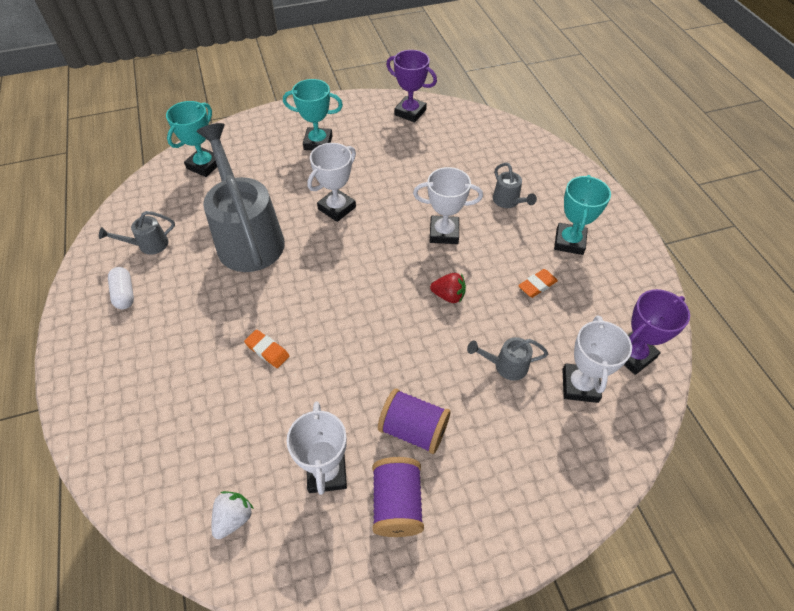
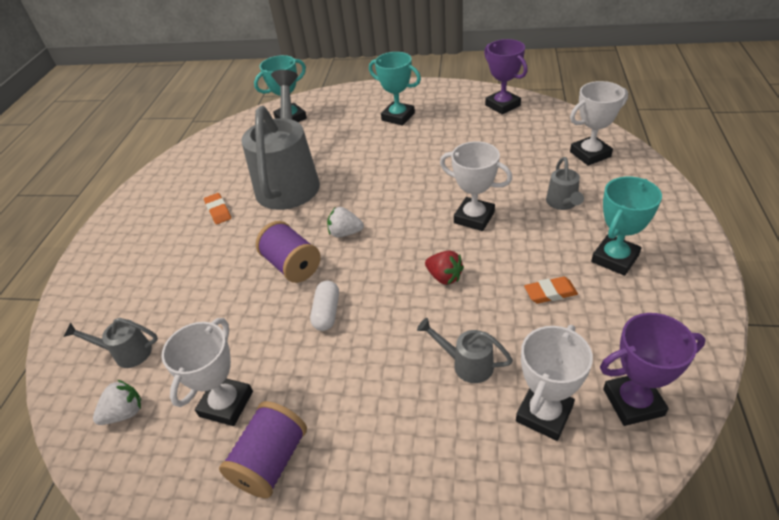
camera: 30 degrees right, 10 degrees down
grey watering can [99,211,175,255] -> grey watering can moved to [64,318,158,368]
white capsule [108,267,134,309] -> white capsule moved to [310,281,339,331]
orange eraser [244,330,290,368] -> orange eraser moved to [204,193,231,224]
white trophy [307,143,356,222] -> white trophy moved to [570,81,628,166]
purple spool [378,389,450,454] -> purple spool moved to [256,221,321,283]
none -> white strawberry [327,207,364,237]

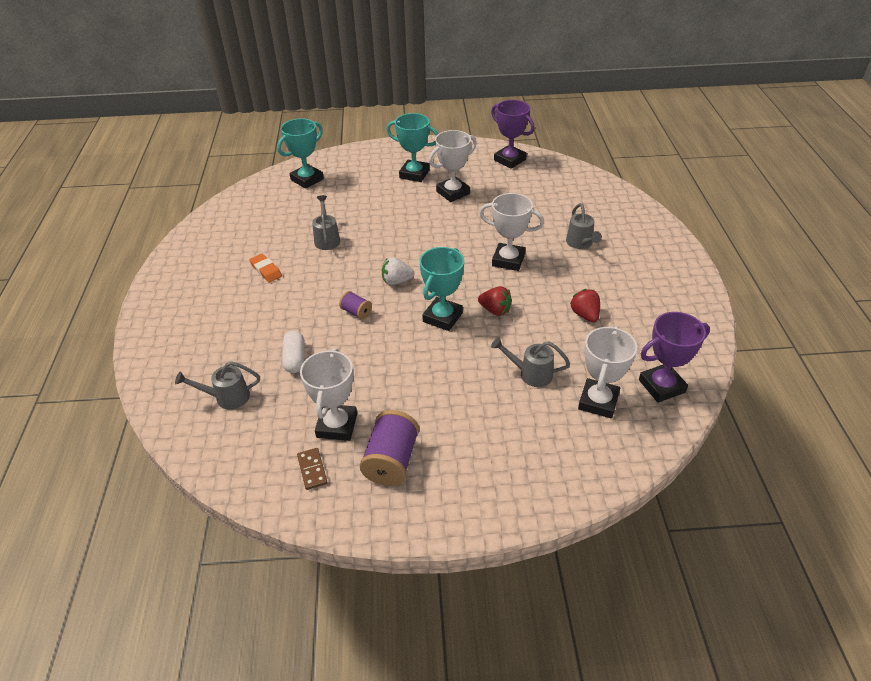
camera: 15 degrees left, 0 degrees up
white strawberry [93,380,141,425] -> none
grey watering can [241,70,320,210] -> grey watering can [312,195,340,250], size x0.42
purple spool [256,221,321,283] -> purple spool [339,291,372,320], size x0.54
white capsule [310,281,339,331] -> white capsule moved to [282,331,304,373]
orange eraser [524,277,578,304] -> red strawberry [570,289,600,322]
white trophy [570,81,628,166] -> white trophy moved to [429,130,477,202]
turquoise trophy [591,177,662,276] -> turquoise trophy moved to [419,247,464,331]
none -> brown domino [297,448,328,490]

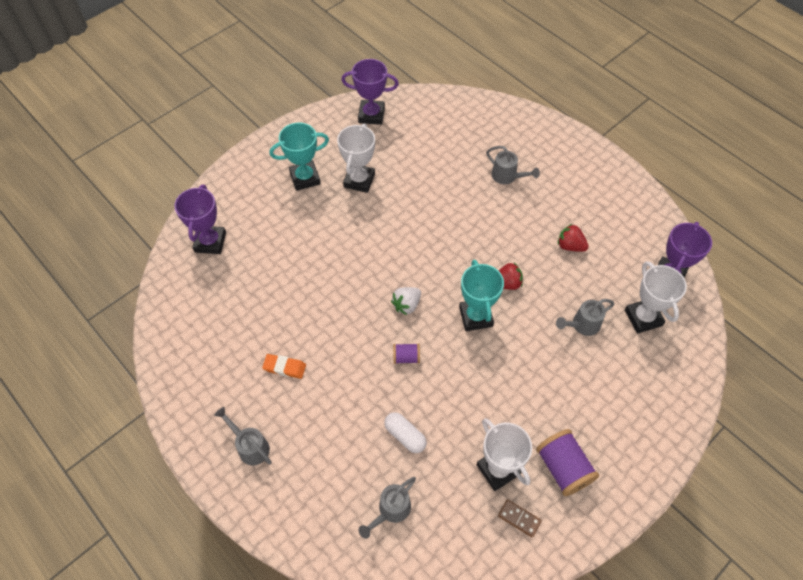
camera: 40 degrees left, 15 degrees up
turquoise trophy [277,118,324,189] -> purple trophy [174,185,226,254]
grey watering can [312,195,340,250] -> grey watering can moved to [214,407,271,465]
white trophy [479,193,544,271] -> none

